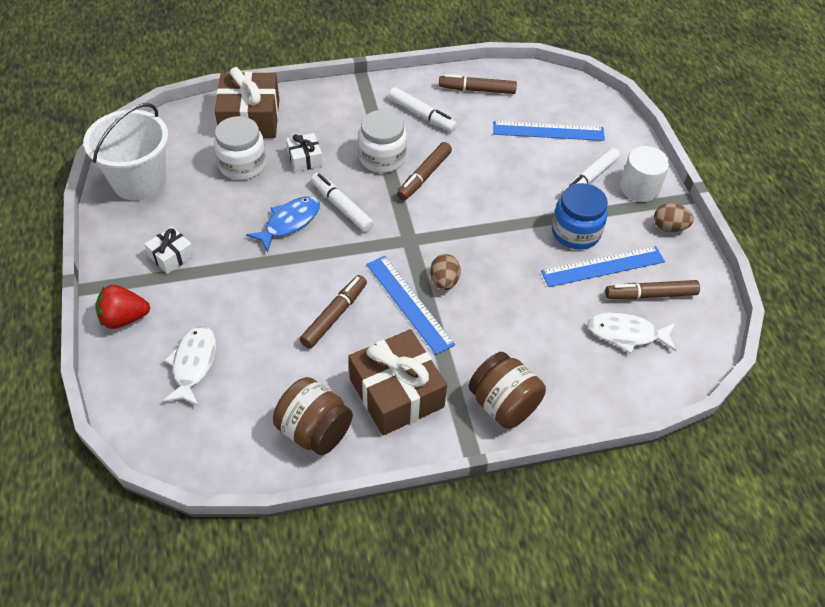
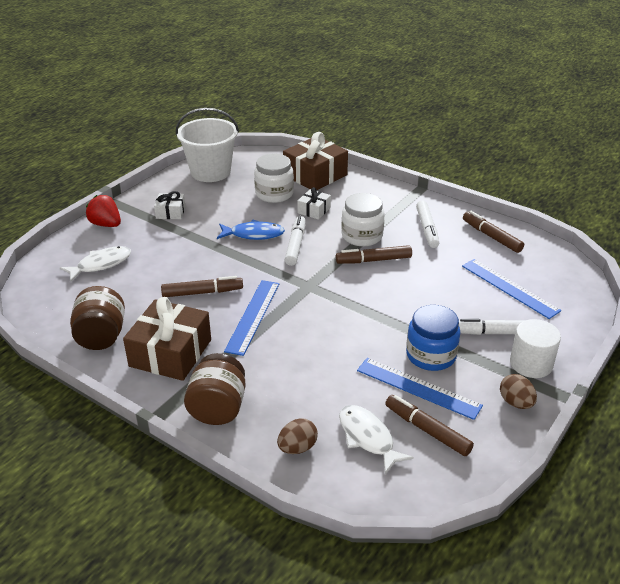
camera: 50 degrees right, 15 degrees down
brown egg [430,254,461,290] -> brown egg moved to [277,418,318,454]

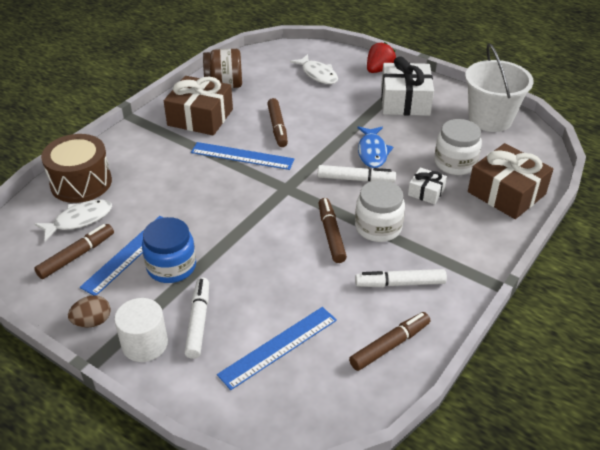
camera: 90 degrees right, 5 degrees up
white gift [154,191,185,219] -> white gift [381,56,434,116], size x1.98
brown jar [184,353,246,425] -> none
brown egg [277,418,318,454] -> brown drum [41,134,112,203]

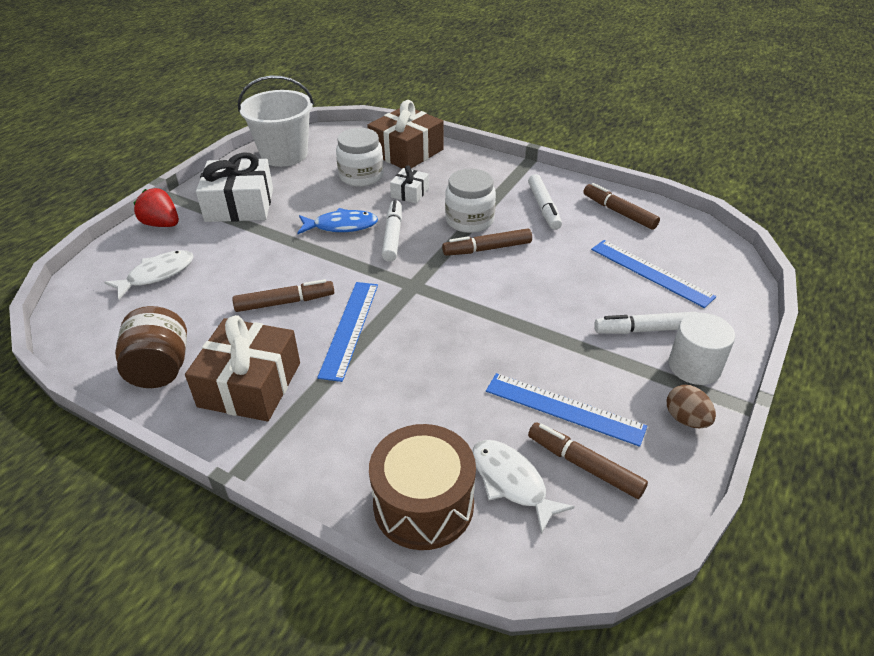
camera: 95 degrees left, 0 degrees up
blue jar [142,217,196,283] -> none

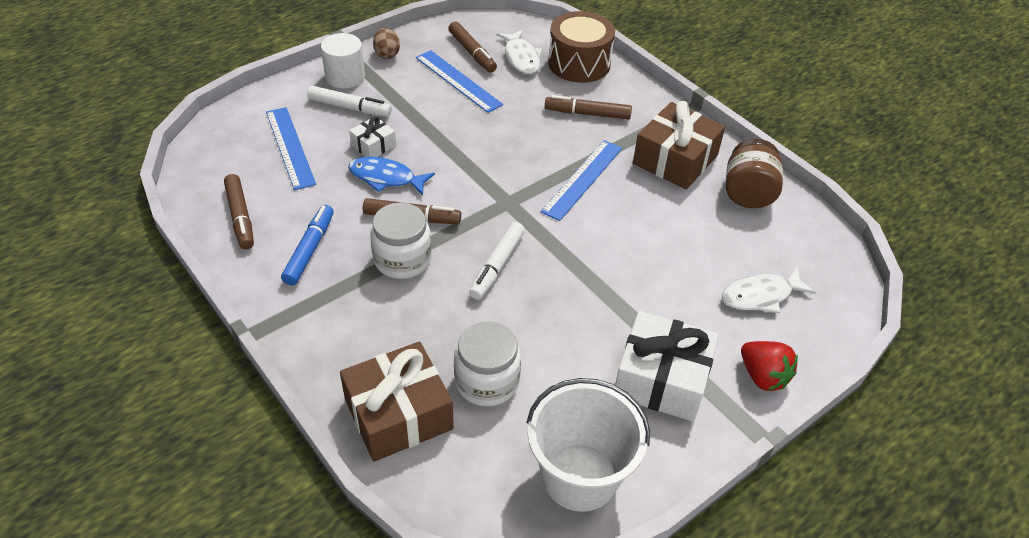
camera: 160 degrees left, 5 degrees up
brown marker [232,279,334,312] -> brown marker moved to [545,95,632,119]
blue fish [297,208,378,234] -> blue fish moved to [348,157,435,195]
white gift [390,165,429,203] -> white gift moved to [349,116,396,157]
white marker [528,174,562,230] -> blue marker [281,205,334,285]

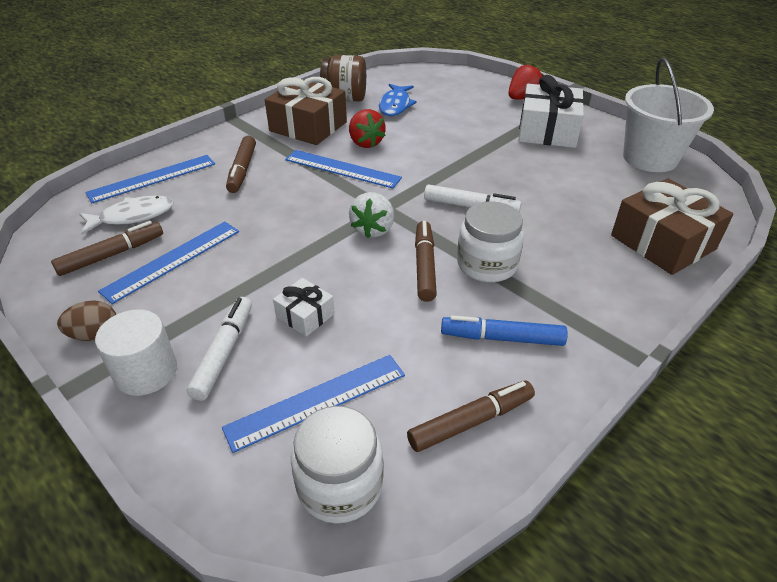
camera: 95 degrees left, 5 degrees down
blue fish [348,157,435,195] -> blue fish moved to [379,84,417,116]
white jar [454,321,521,406] -> white jar moved to [291,406,384,524]
brown drum [548,11,615,83] -> blue ruler [85,155,215,203]
white fish [722,267,816,313] -> none
none -> red strawberry [349,109,386,148]
none -> white strawberry [349,192,394,238]

